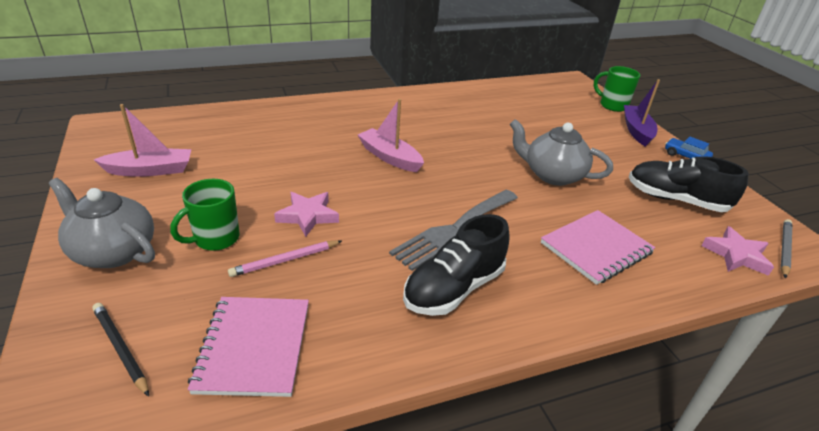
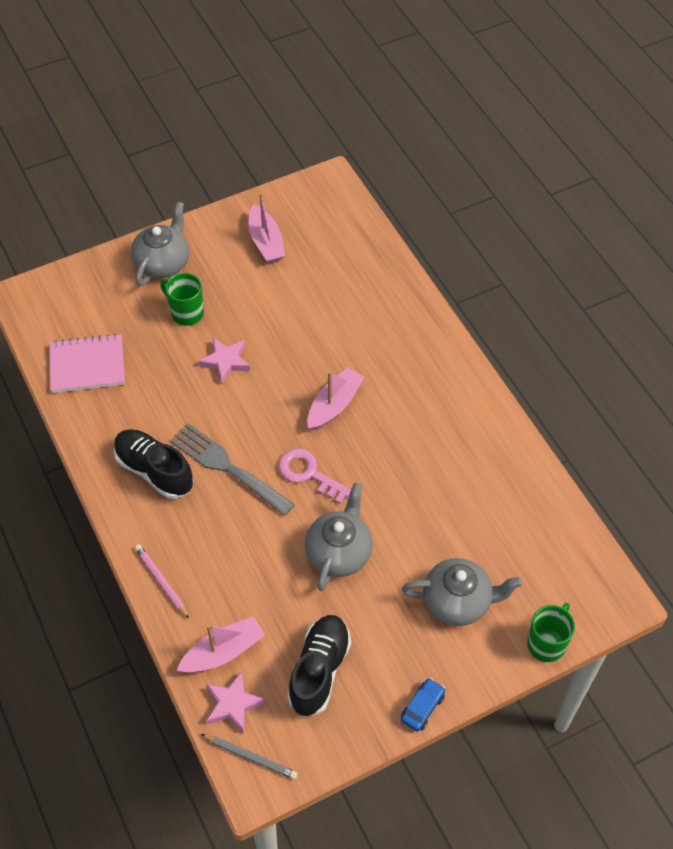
camera: 85 degrees right, 20 degrees up
black pencil [92,303,149,397] -> none
pink pencil [228,240,342,277] -> pink pencil moved to [135,544,189,618]
pink notebook [541,210,656,285] -> none
purple boat [624,79,660,147] -> none
none -> pink boat [176,616,265,673]
none -> pink key [278,448,351,504]
none -> grey teapot [402,558,523,626]

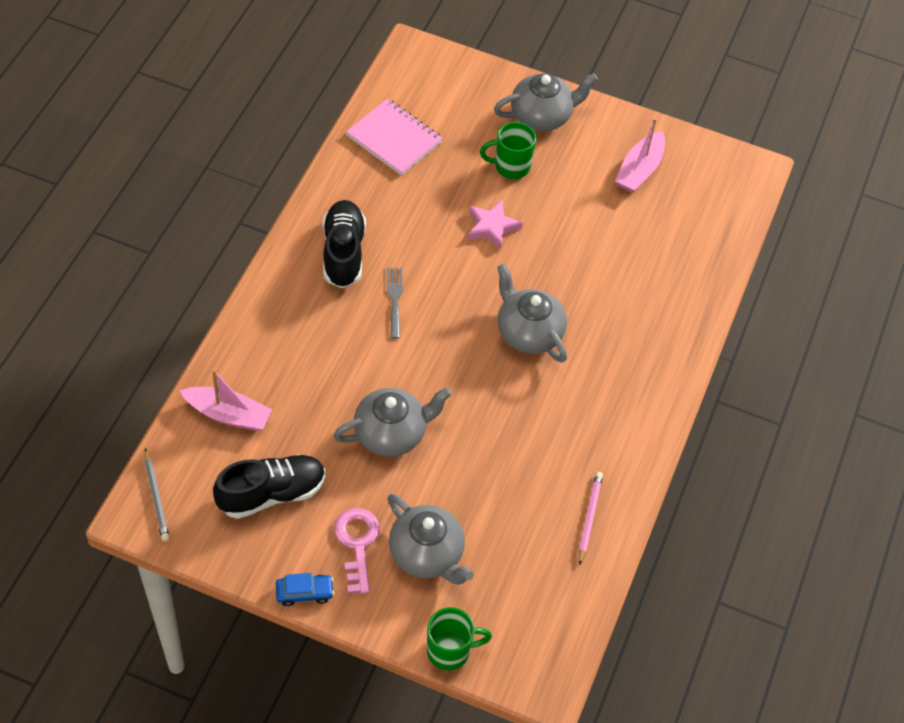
camera: 45 degrees right, 0 degrees up
pink pencil [135,544,189,618] -> pink pencil moved to [579,472,603,565]
green mug [160,273,204,326] -> green mug turned 90 degrees counterclockwise [480,122,536,179]
grey fork [170,423,295,516] -> grey fork [387,268,403,339], size x0.55
pink star [206,671,265,734] -> none
pink key [278,448,351,504] -> pink key moved to [334,508,380,594]
pink boat [307,367,365,430] -> grey teapot [497,263,567,363]

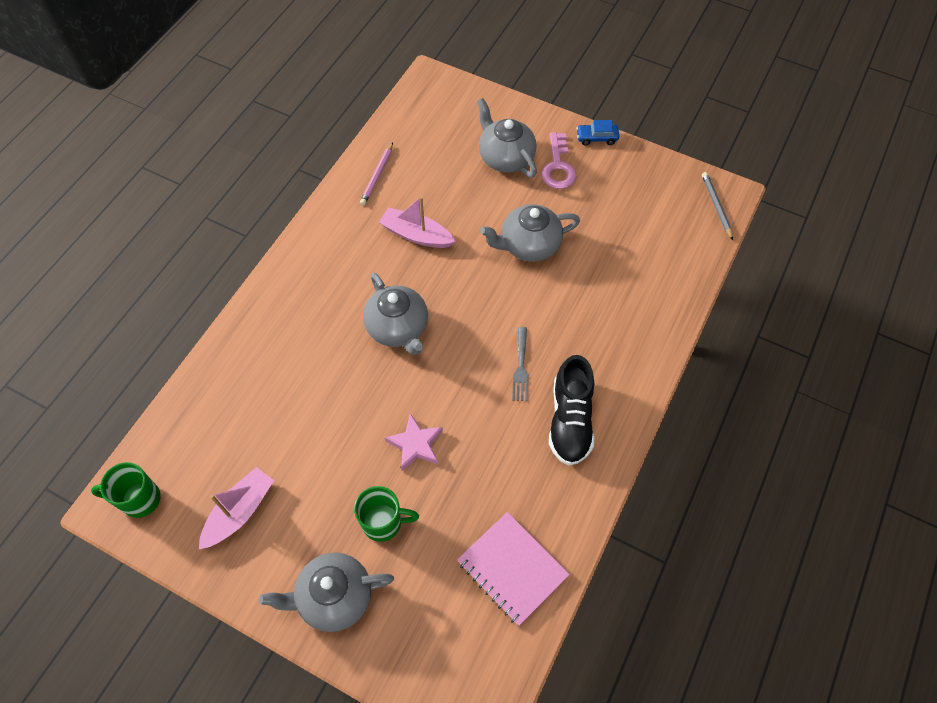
camera: 170 degrees left, 5 degrees up
pink boat [179,369,272,431] -> pink boat moved to [379,196,456,248]
black shoe [213,454,325,519] -> none
green mug [427,607,492,670] -> green mug moved to [91,462,161,518]

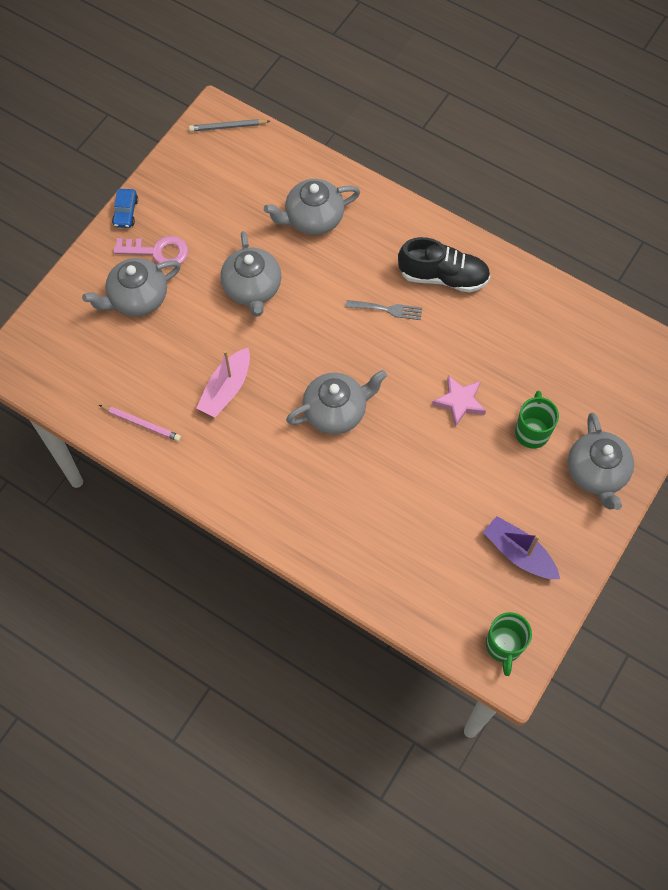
camera: 85 degrees left, 5 degrees up
pink boat [199,467,274,549] -> purple boat [483,516,560,579]
pink notebook [457,512,570,626] -> none
none -> grey teapot [264,179,360,235]

